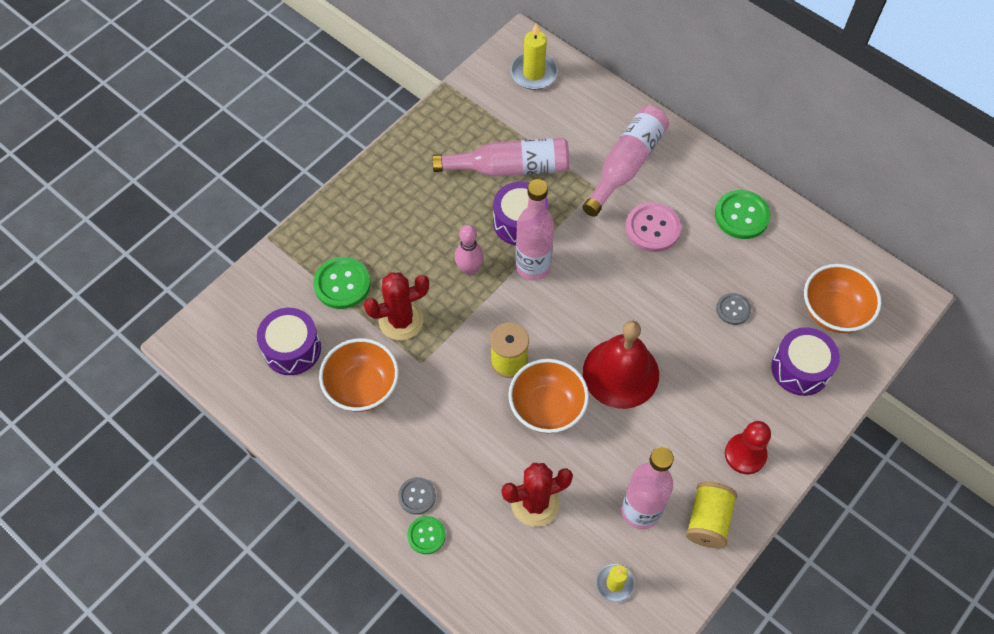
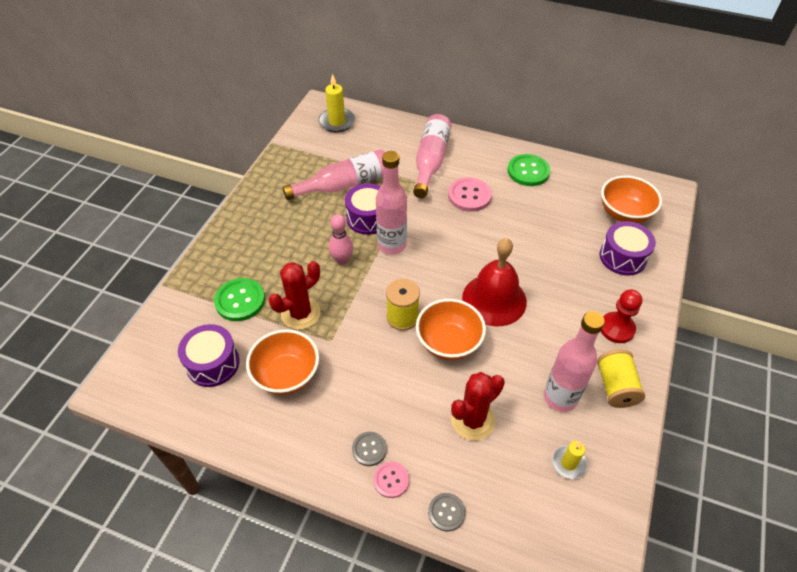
camera: 20 degrees left, 10 degrees down
green button [407,516,446,554] -> pink button [373,462,409,498]
grey button [716,293,751,325] -> grey button moved to [428,493,466,532]

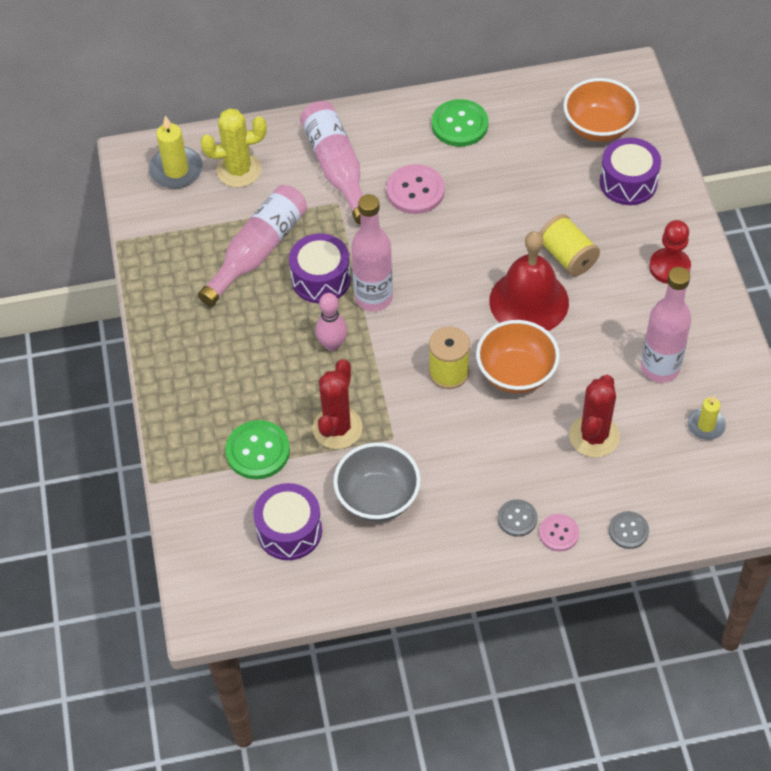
camera: 30 degrees left, 5 degrees up
orange bowl [246,329,319,395] -> grey bowl [333,442,421,522]
yellow spool [597,349,645,408] -> yellow spool moved to [540,214,600,276]
none -> yellow cactus [200,108,267,188]

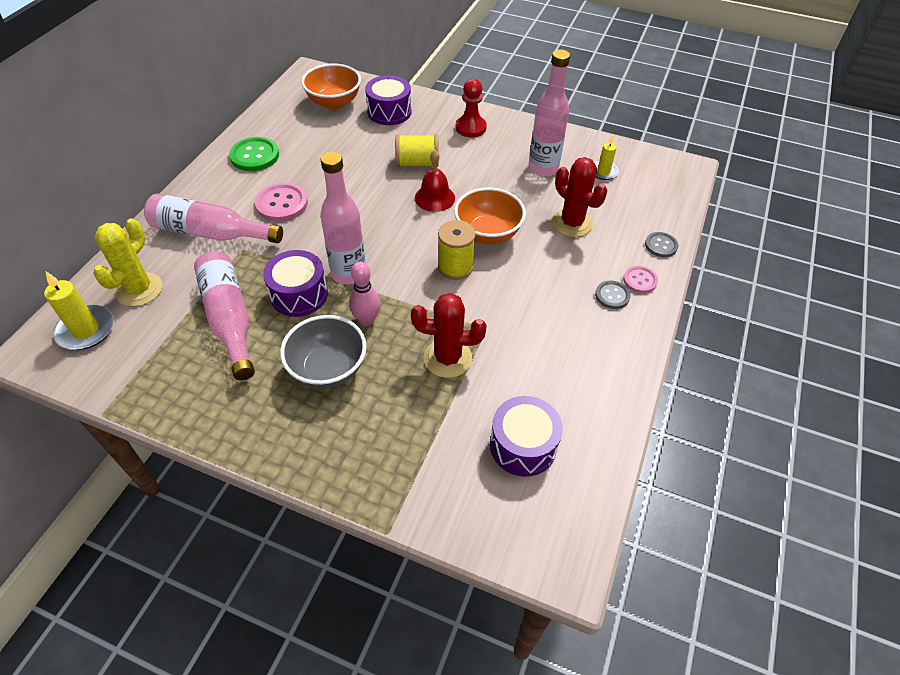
camera: 60 degrees left, 5 degrees down
green button [225,420,290,479] -> none
red cactus [312,359,363,449] -> red cactus turned 45 degrees counterclockwise [411,293,487,378]
grey bowl [333,442,421,522] -> grey bowl moved to [280,315,366,389]
red bell [489,231,569,331] -> red bell [415,150,455,212], size x0.61

